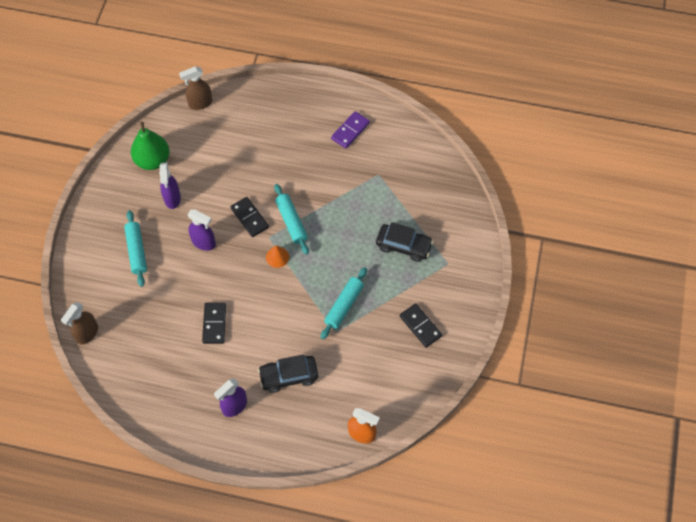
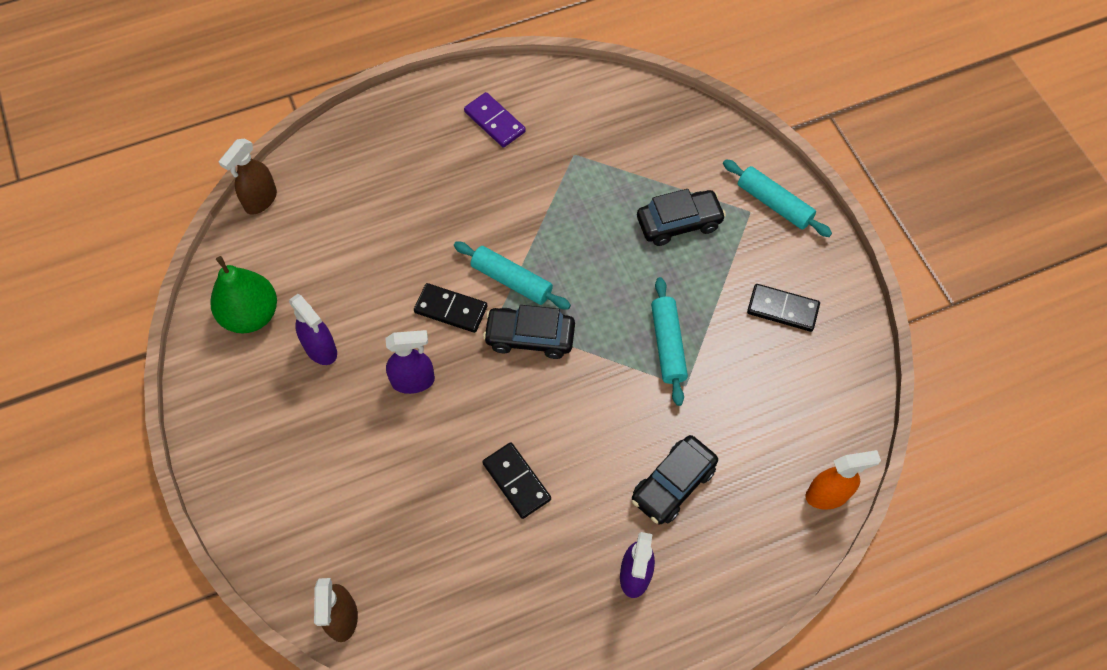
camera: 35 degrees left, 0 degrees up
turquoise rolling pin [124,210,147,287] -> turquoise rolling pin moved to [723,159,832,237]
orange cone [266,245,289,268] -> black car [483,305,575,359]
purple domino [331,111,370,148] -> purple domino turned 45 degrees counterclockwise [464,92,526,148]

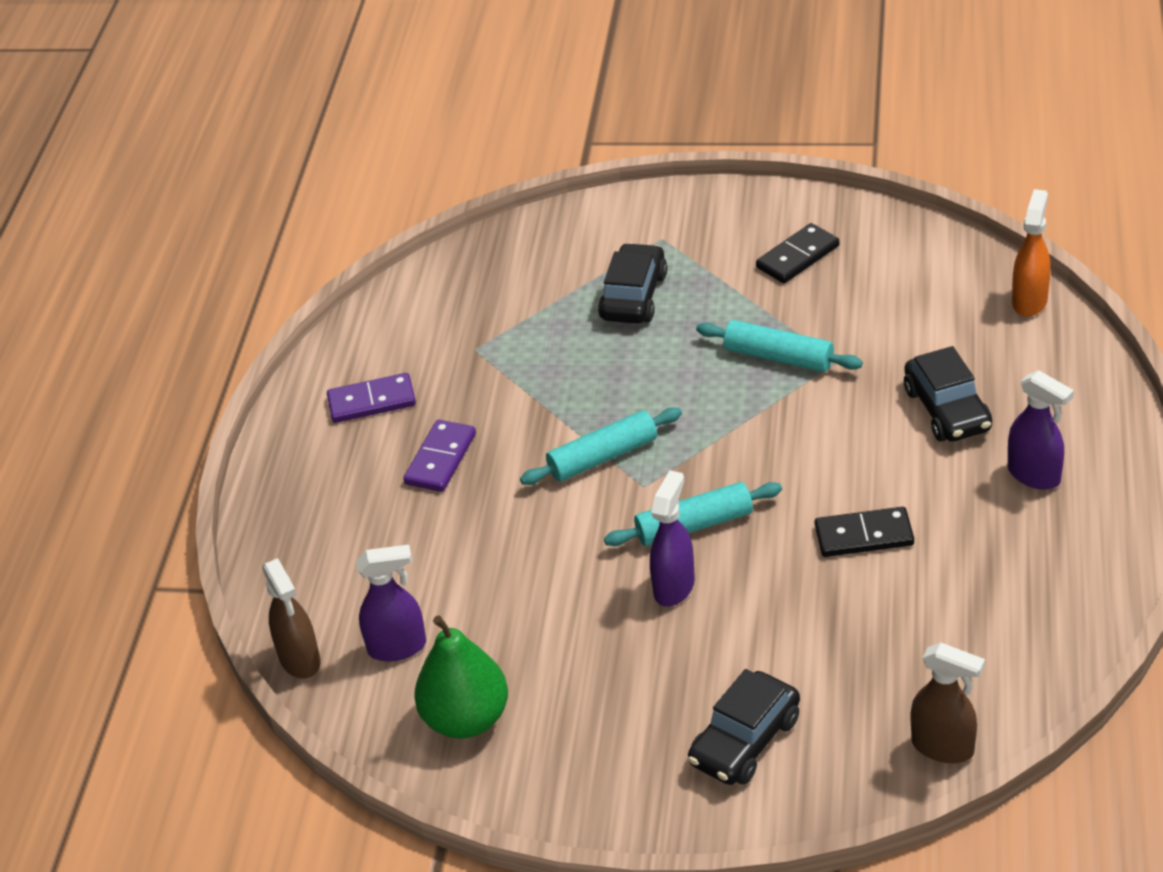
camera: 55 degrees left, 20 degrees down
purple spray bottle [289,294,337,365] -> purple spray bottle moved to [356,545,426,661]
black domino [414,283,487,333] -> none
black car [483,305,575,359] -> black car moved to [688,669,800,785]
turquoise rolling pin [723,159,832,237] -> turquoise rolling pin moved to [604,482,782,546]
none -> purple domino [403,420,476,492]

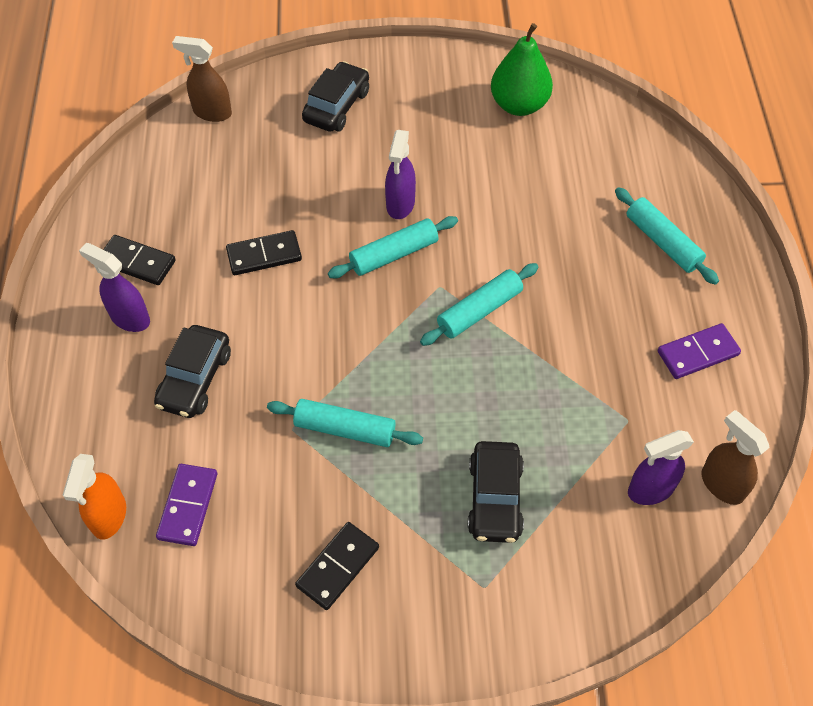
camera: 165 degrees right, 15 degrees up
brown spray bottle [262,558,321,679] -> brown spray bottle moved to [702,410,770,505]
purple spray bottle [356,545,426,661] -> purple spray bottle moved to [628,430,694,505]
purple domino [403,420,476,492] -> purple domino moved to [156,464,217,546]
black car [904,346,992,442] -> black car turned 135 degrees counterclockwise [154,325,231,418]
none -> black domino [103,235,176,285]
none -> turquoise rolling pin [615,187,719,285]

